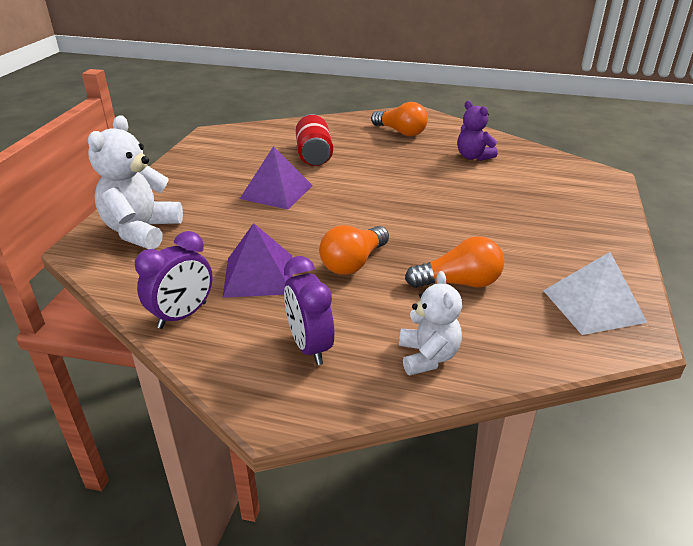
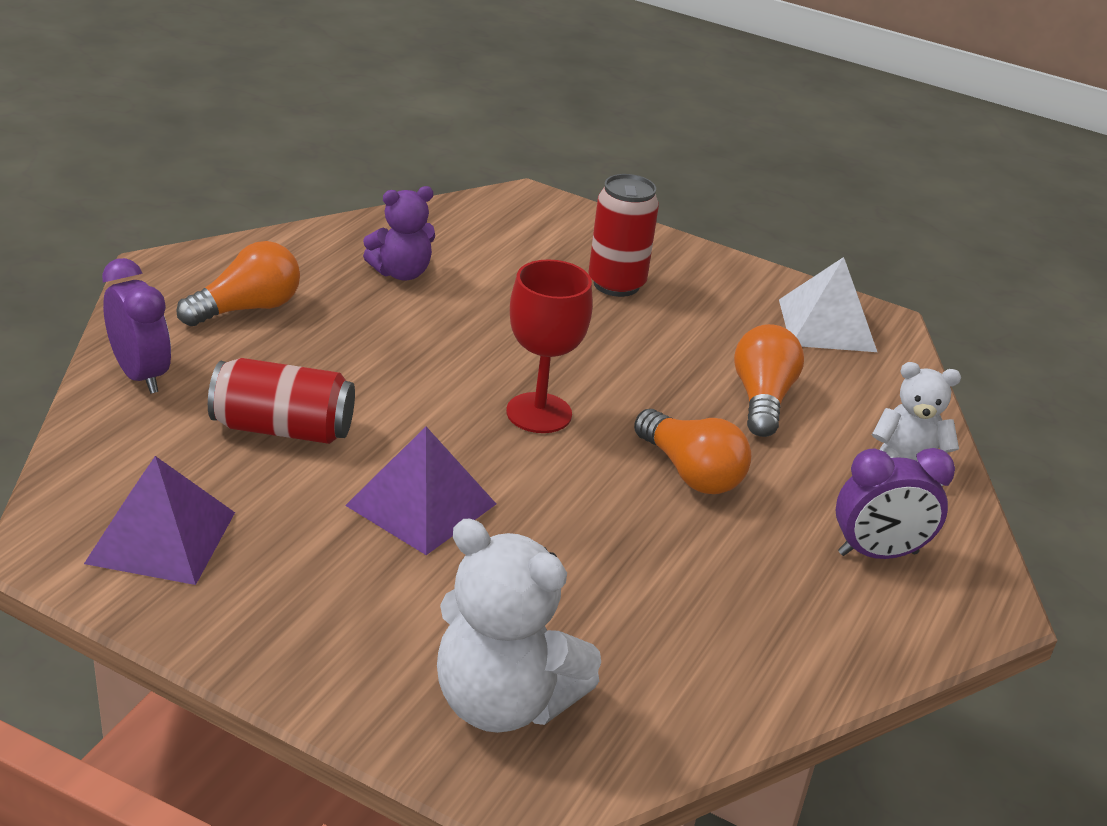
camera: 80 degrees left, 0 degrees up
purple clock [135,231,213,329] -> purple clock moved to [102,258,171,394]
purple pyramid [223,223,293,298] -> purple pyramid moved to [84,456,235,585]
none -> red goblet [506,259,593,433]
none -> red can [588,174,659,297]

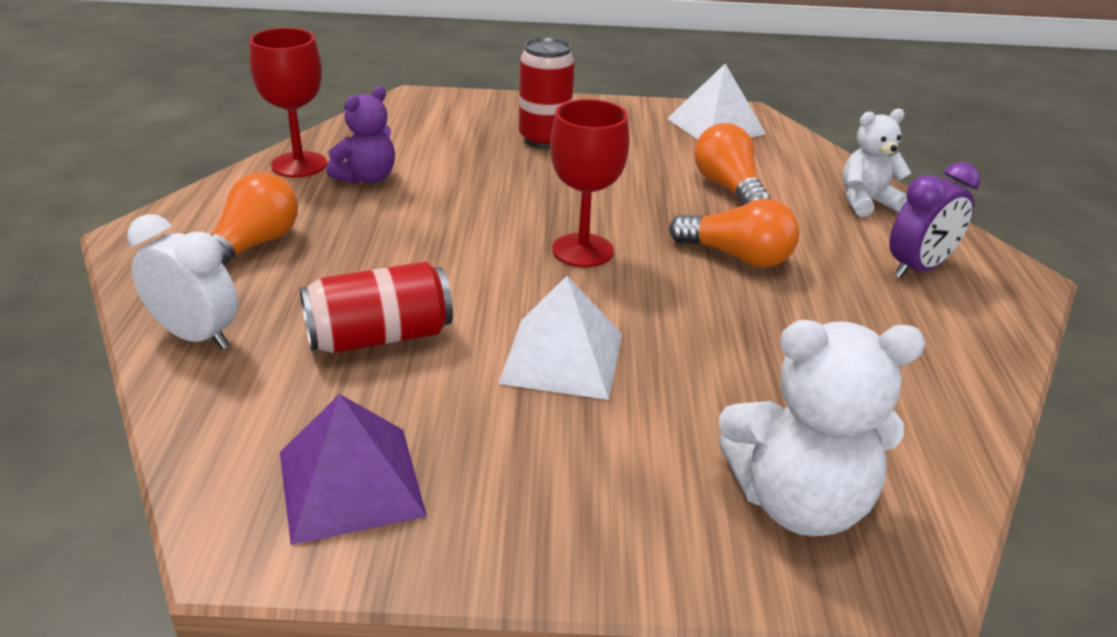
camera: 25 degrees left, 0 degrees up
purple clock [102,258,171,394] -> white clock [128,214,238,349]
purple pyramid [345,427,496,555] -> white pyramid [498,276,622,400]
none -> red goblet [249,28,327,177]

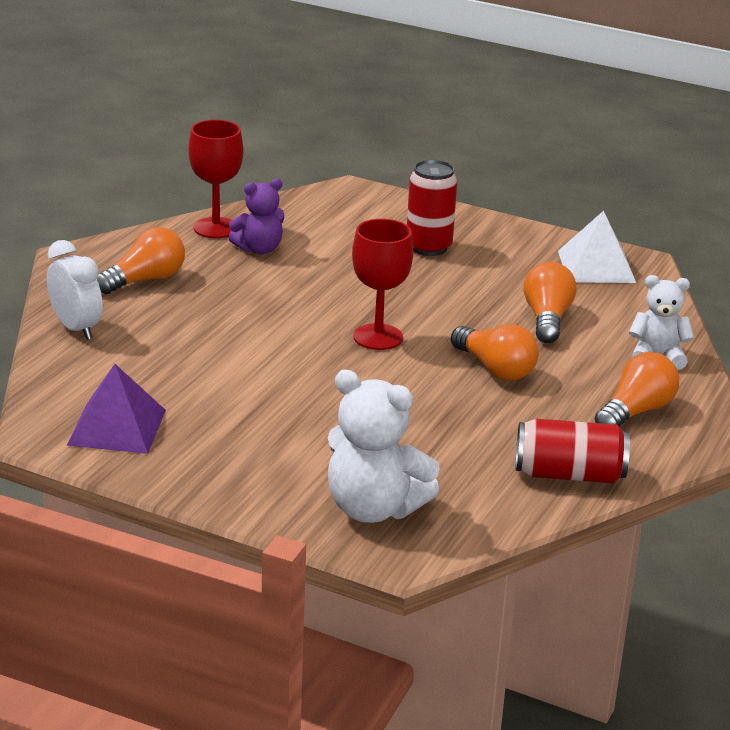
camera: 25 degrees right, 5 degrees down
red can [300,261,453,353] -> red can moved to [516,419,630,483]
white pyramid [498,276,622,400] -> none
purple clock [889,162,980,279] -> orange light bulb [595,352,679,427]

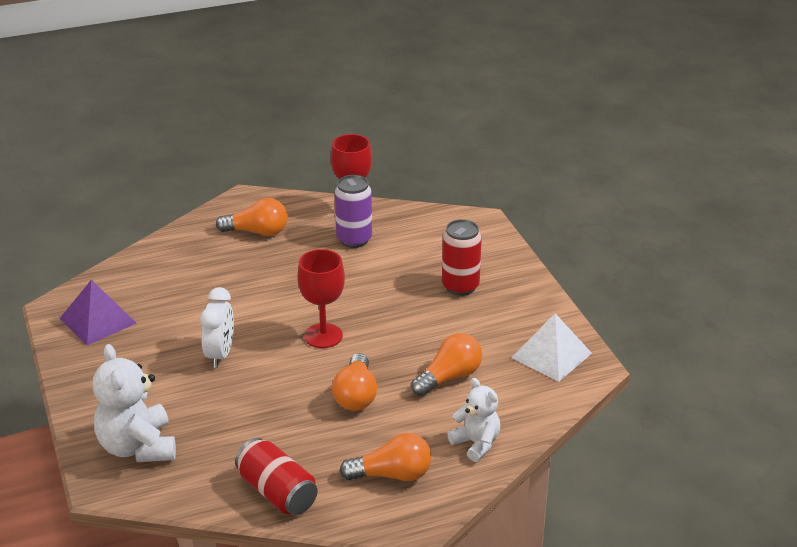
camera: 45 degrees right, 5 degrees up
white clock [47,240,103,340] -> white clock moved to [200,287,234,368]
purple teddy bear [228,178,284,254] -> purple can [335,175,372,248]

